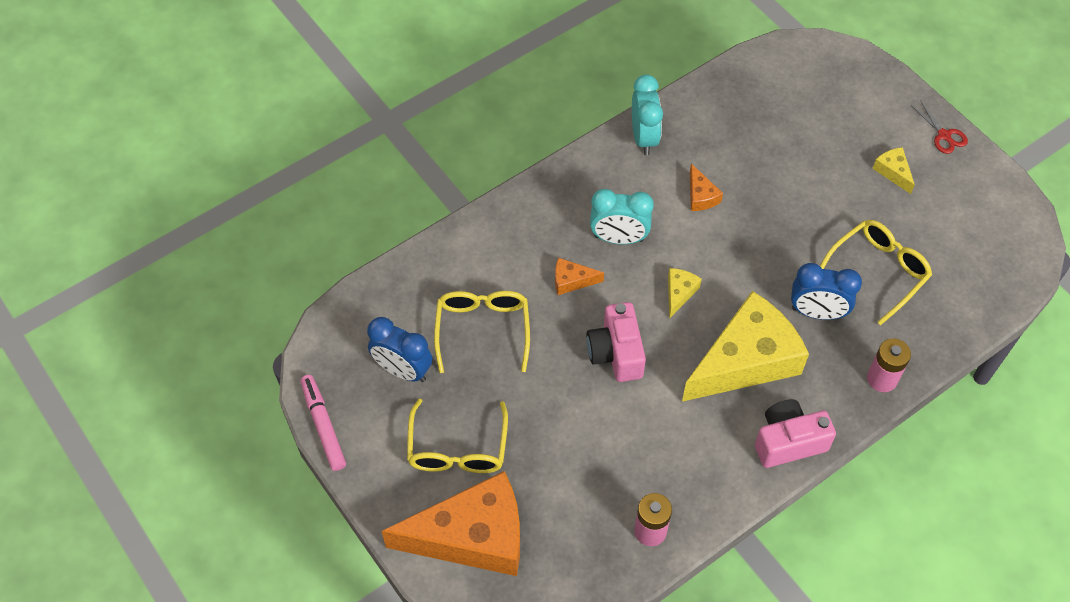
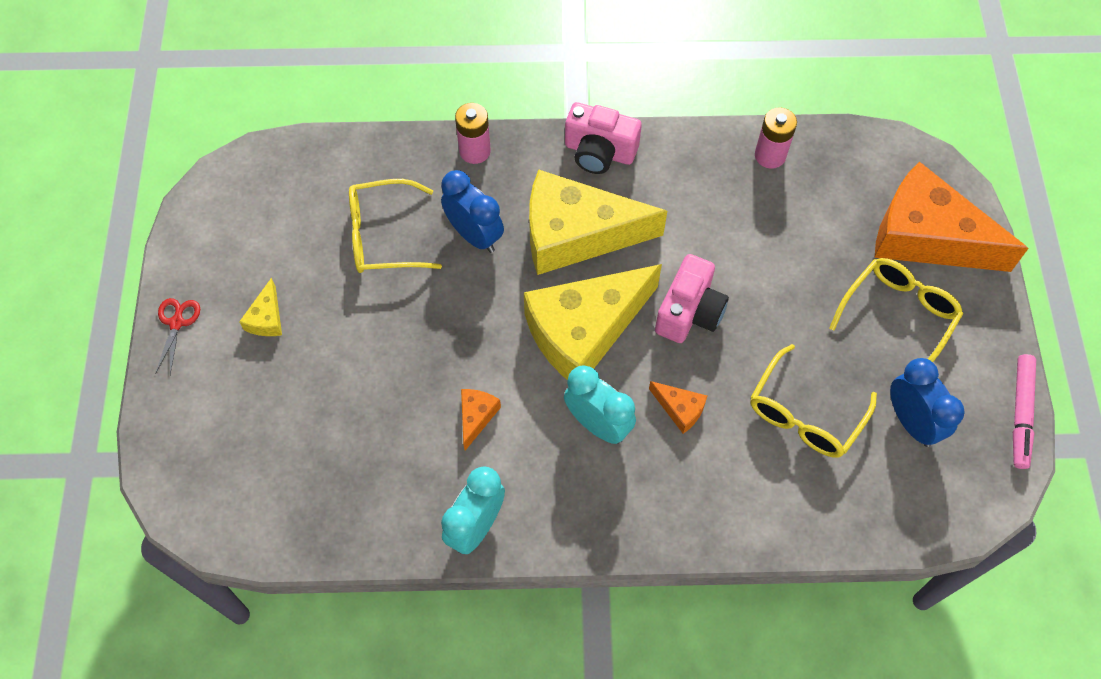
camera: 145 degrees left, 5 degrees up
yellow cheese [668,268,702,319] -> yellow cheese [524,264,662,380], size x2.47

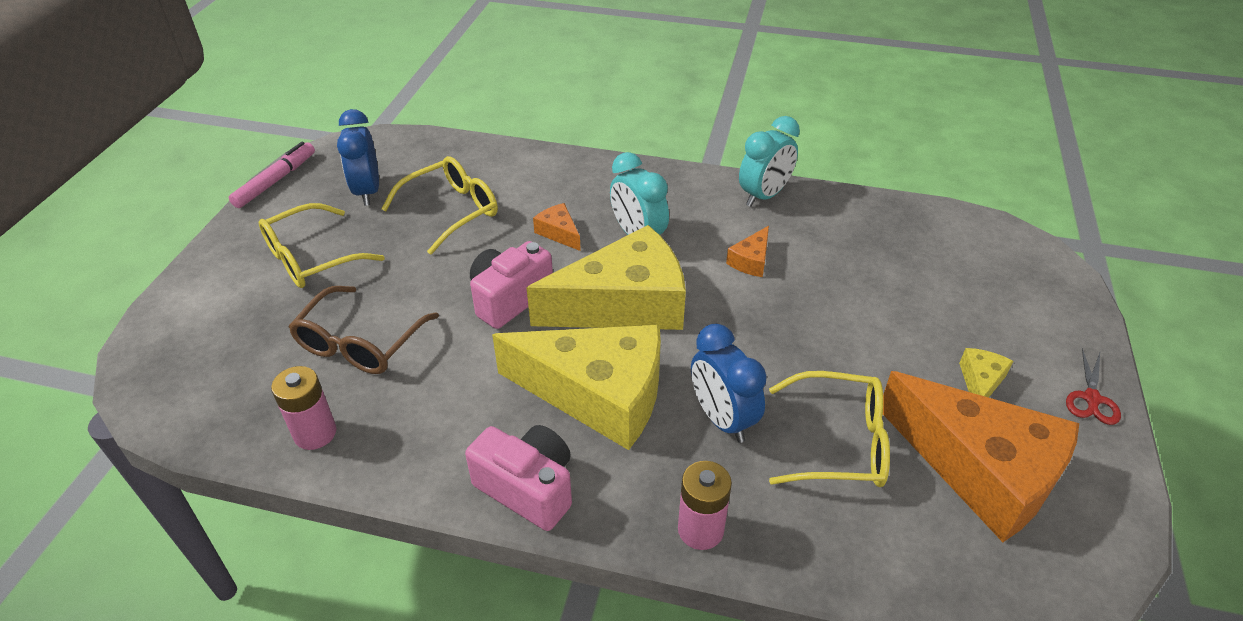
camera: 165 degrees left, 20 degrees down
orange cheese [874,161,1029,272] -> orange cheese moved to [883,371,1079,542]
none -> brown glasses [289,286,439,374]

